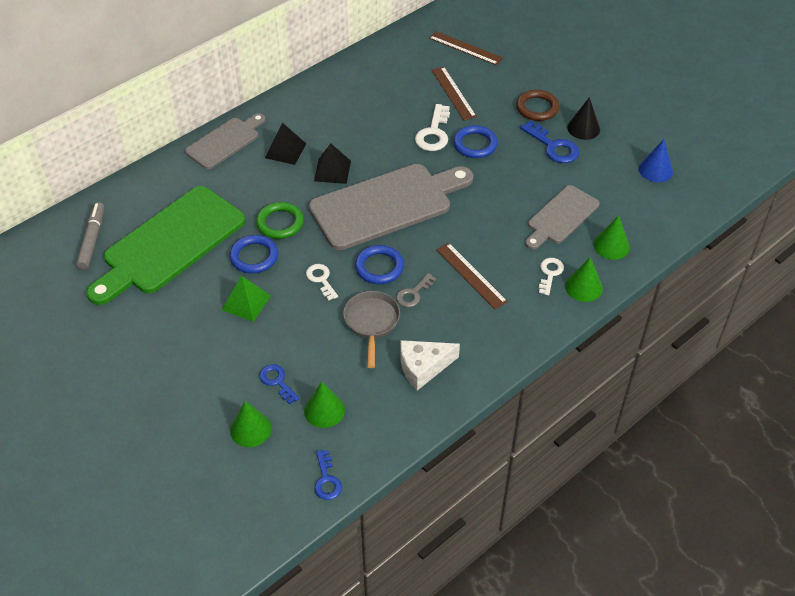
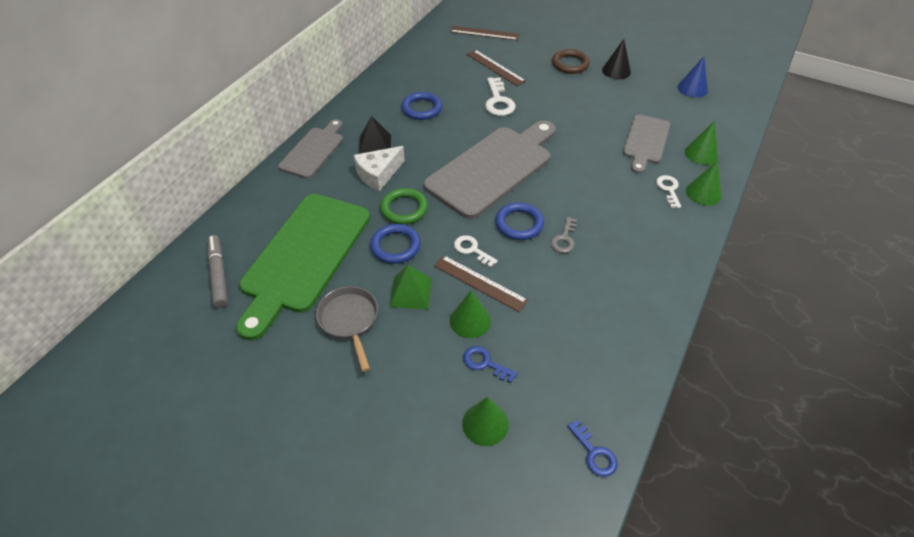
camera: 20 degrees left, 0 degrees up
green cone [304,382,345,428] -> green cone moved to [450,290,491,338]
black pyramid [314,143,351,184] -> none
grey pan [343,291,400,368] -> grey pan moved to [316,286,378,372]
white cheese [401,340,460,391] -> white cheese moved to [354,146,405,192]
brown ruler [436,243,508,309] -> brown ruler moved to [434,255,528,312]
blue ring [453,125,498,158] -> blue ring moved to [401,92,442,120]
blue key [520,121,579,163] -> none

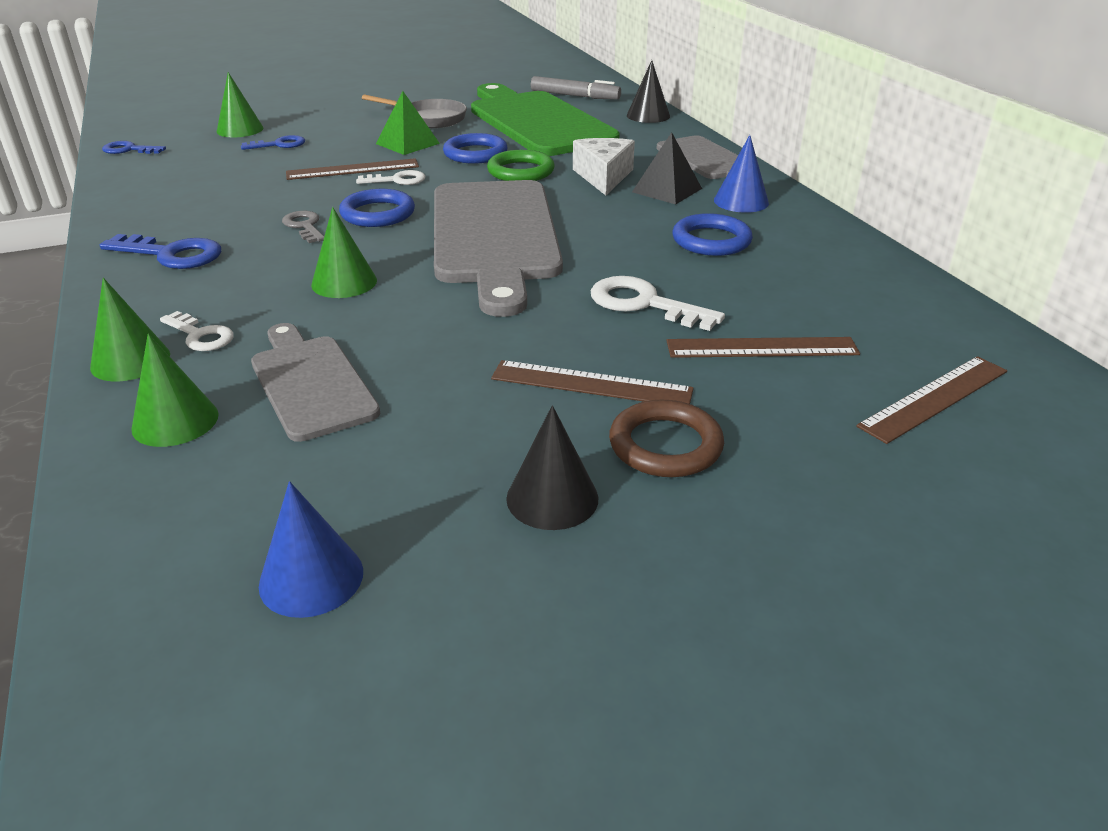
camera: 130 degrees right, 15 degrees down
green cone [450,290,491,338] -> green cone moved to [311,207,377,298]
none -> blue key [100,234,221,269]
none -> brown ruler [491,360,694,404]
none -> black cone [627,60,670,123]
none -> blue cone [714,135,769,213]

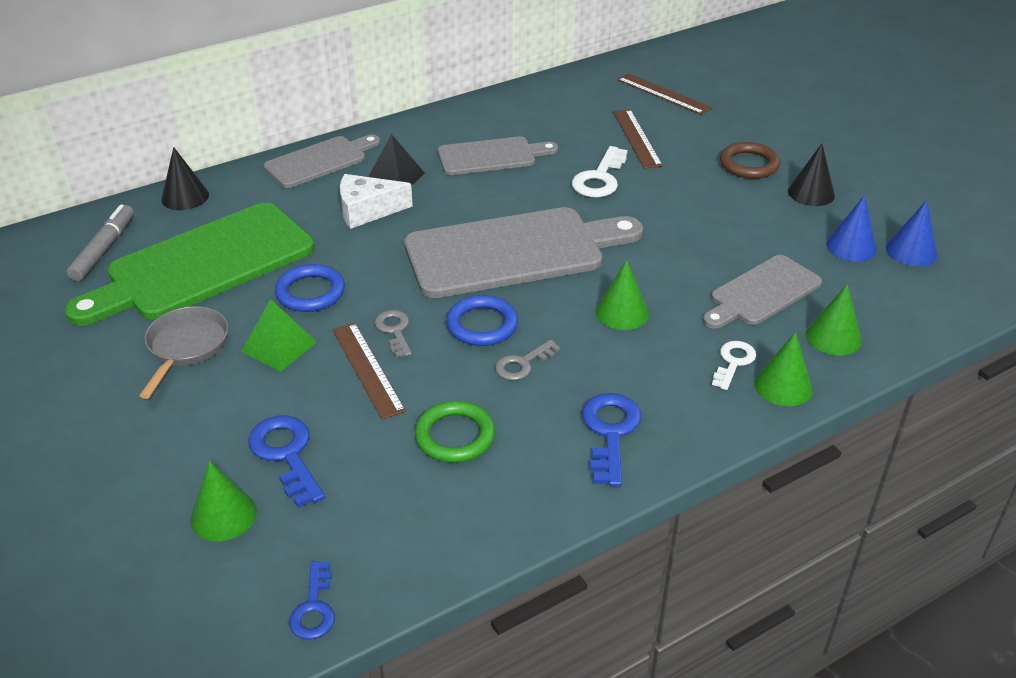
camera: 100 degrees left, 5 degrees up
blue key [241,135,305,150] -> blue key [248,415,325,508], size x1.56
white key [356,170,426,185] -> grey key [375,310,412,358]
green ring [487,150,555,181] -> green ring moved to [415,401,495,463]
brown ruler [491,360,694,404] -> none
blue ring [672,213,753,256] -> grey cutting board [438,136,558,175]
blue cone [714,135,769,213] -> blue cone moved to [826,195,877,262]

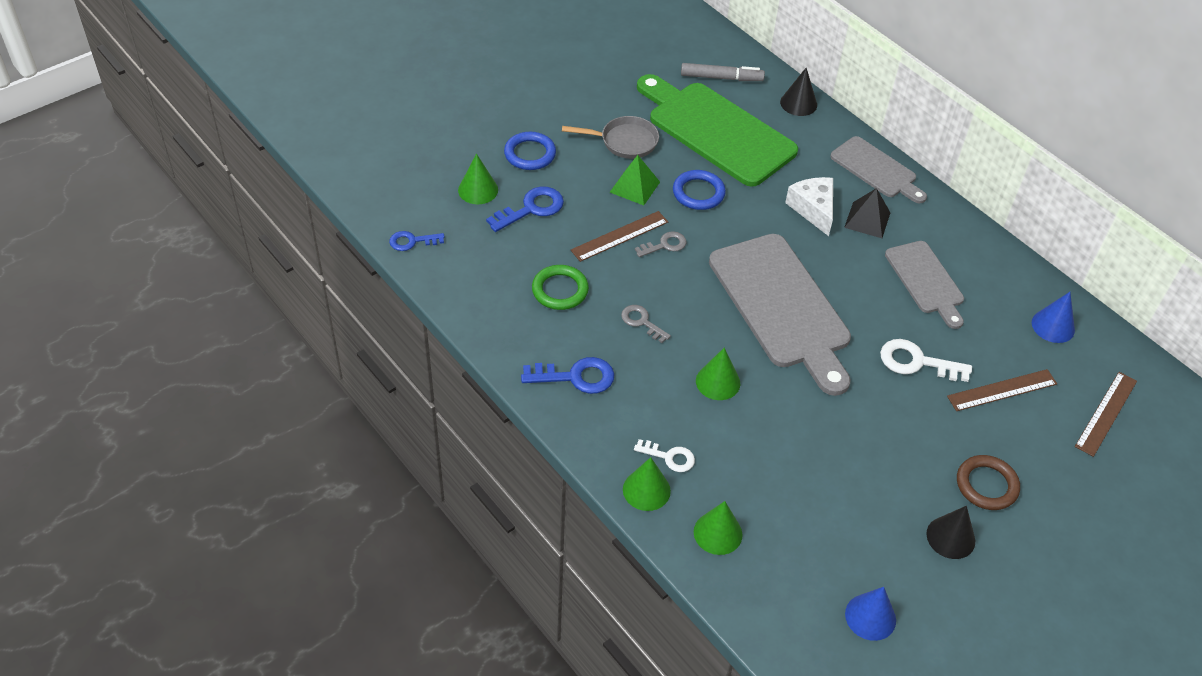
camera: 80 degrees right, 10 degrees up
blue ring [446,295,518,346] -> blue ring moved to [504,132,556,170]
grey cutting board [703,255,822,329] -> none
blue cone [826,195,877,262] -> blue cone moved to [1032,292,1075,343]

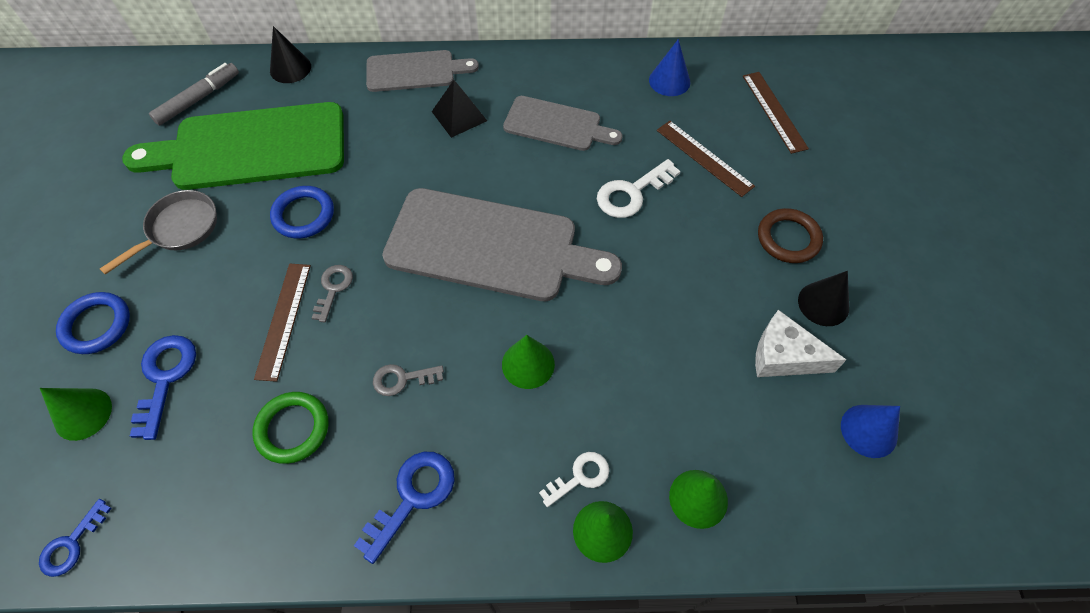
camera: 50 degrees left, 10 degrees up
green pyramid [610,155,660,205] -> none
white cheese [785,177,833,236] -> white cheese moved to [755,310,846,377]
brown ruler [947,369,1057,411] -> brown ruler turned 60 degrees counterclockwise [657,121,755,197]

